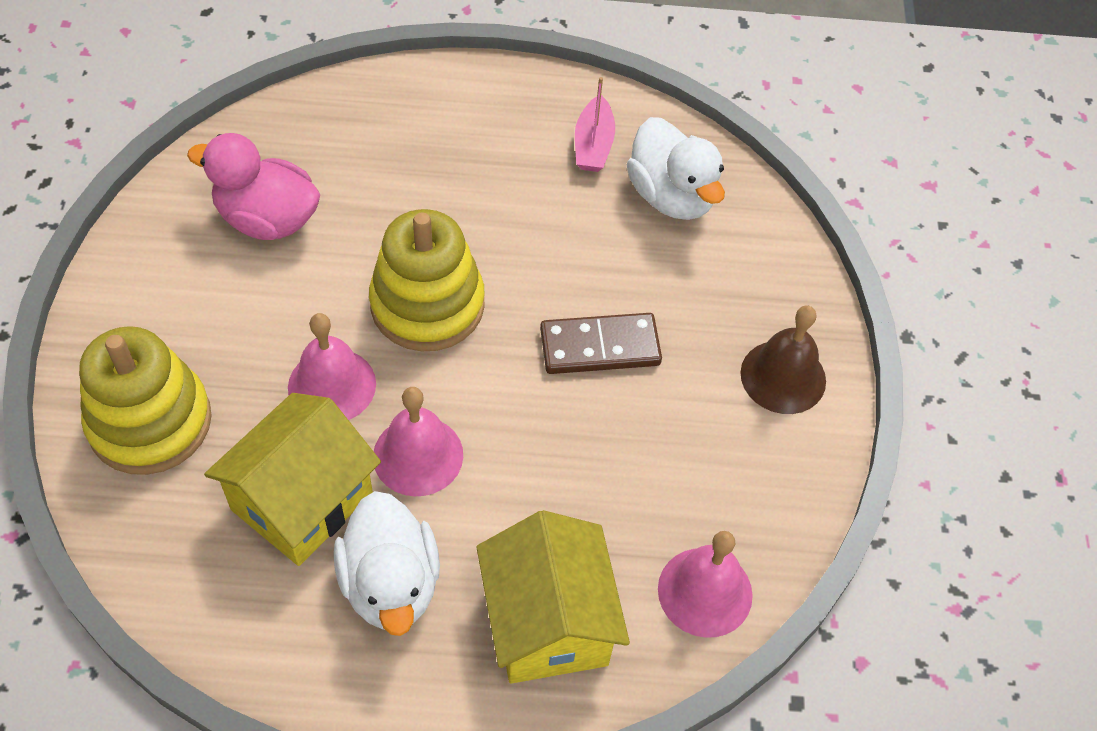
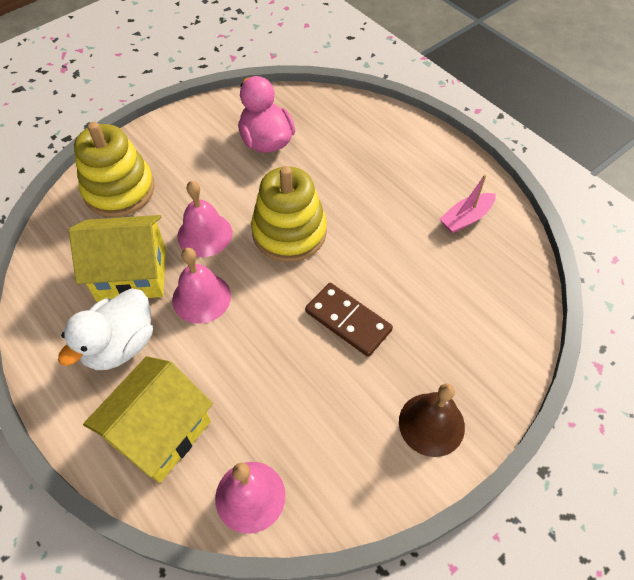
camera: 50 degrees right, 0 degrees up
white duck [627,117,725,220] -> none

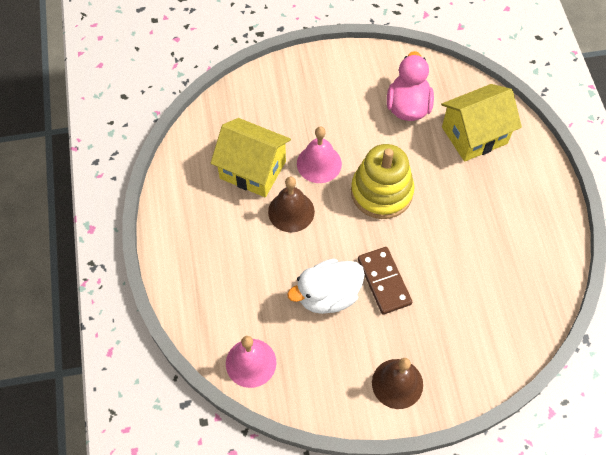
camera: 30 degrees right, 5 degrees up
white duck [58,289,153,370] -> white duck moved to [287,259,365,314]
yellow stacking toy [74,122,155,217] -> none
yellow house [83,356,213,483] -> yellow house moved to [441,84,522,162]
pink bell [172,248,231,324] -> brown bell [268,177,315,232]
pink boat [440,175,496,233] -> none

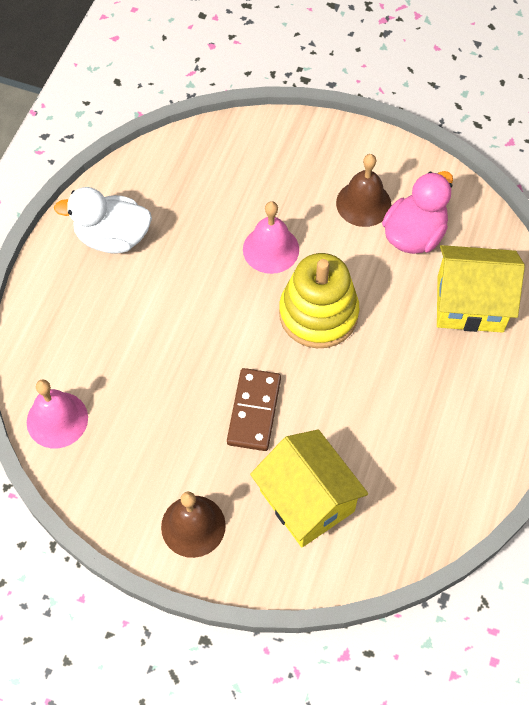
camera: 30 degrees right, 0 degrees up
yellow house [211,118,291,197] -> yellow house moved to [250,429,368,547]
brown bell [268,177,315,232] -> brown bell moved to [336,154,391,227]
white duck [287,259,365,314] -> white duck moved to [54,187,152,253]

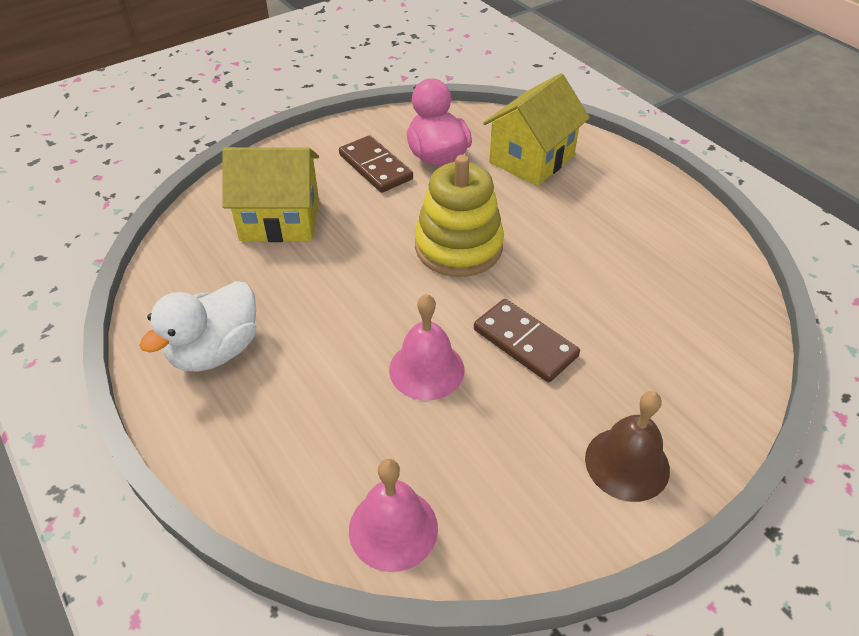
camera: 55 degrees left, 15 degrees down
pink bell [243,201,299,274] -> pink bell moved to [389,294,464,400]
yellow house [250,429,368,547] -> yellow house moved to [222,147,319,242]
brown bell [336,154,391,227] -> brown domino [339,135,413,193]

